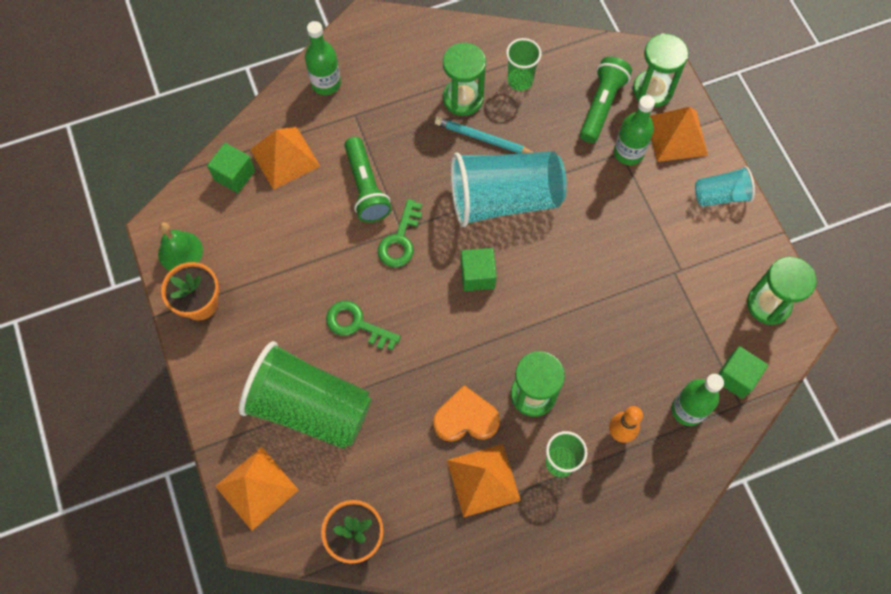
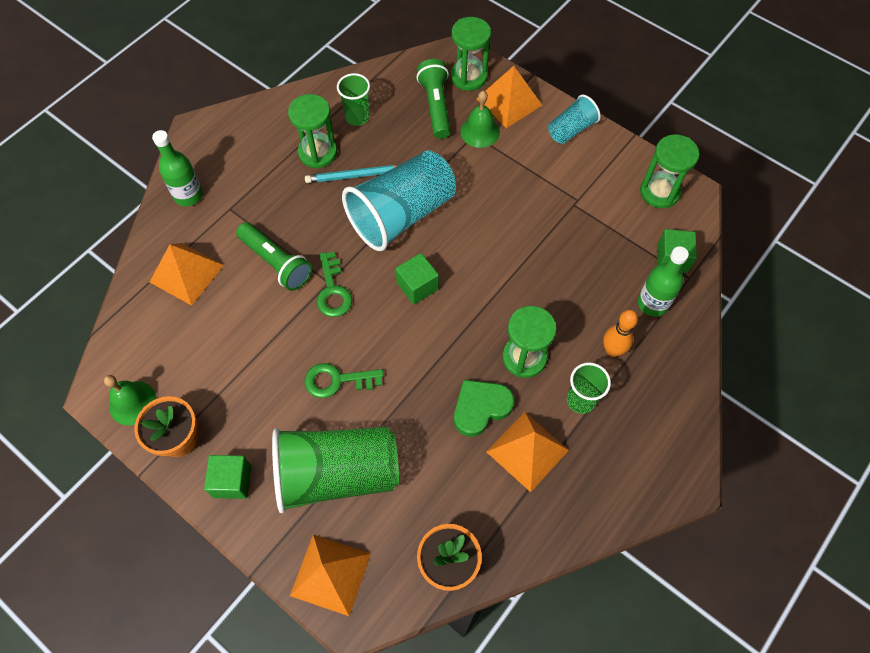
camera: 30 degrees left, 5 degrees down
green cube [207,143,255,193] -> green cube moved to [204,455,251,499]
orange heart [433,385,500,442] -> green heart [454,380,514,437]
green bottle [614,95,655,165] -> green bell [460,91,500,148]

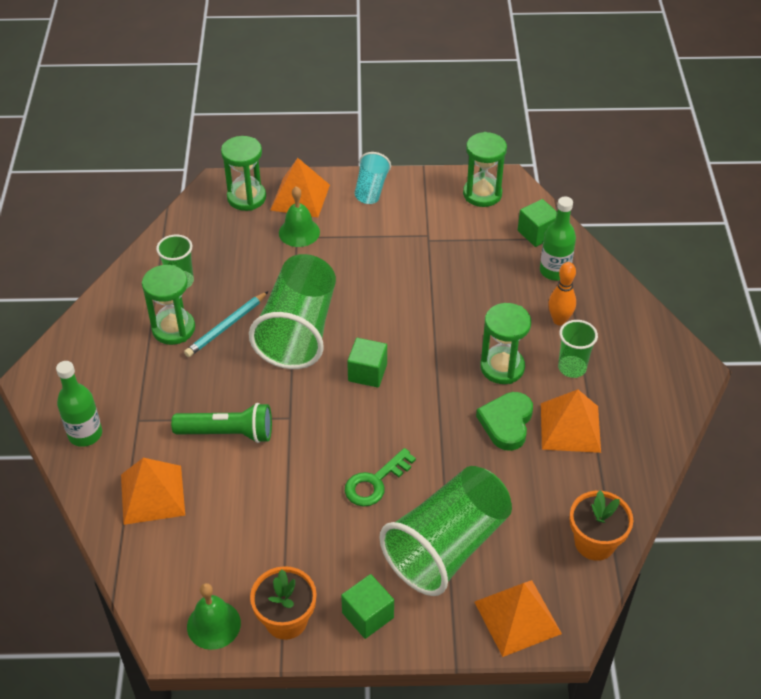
camera: 40 degrees left, 15 degrees down
green key [316,252,352,317] -> none
turquoise cup [342,150,456,251] -> green cup [249,254,336,369]
green flashlight [416,59,451,139] -> none

